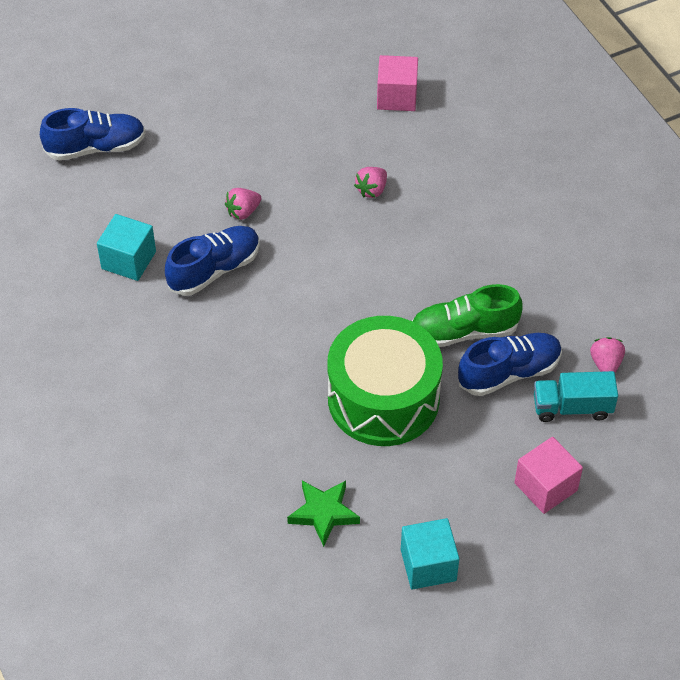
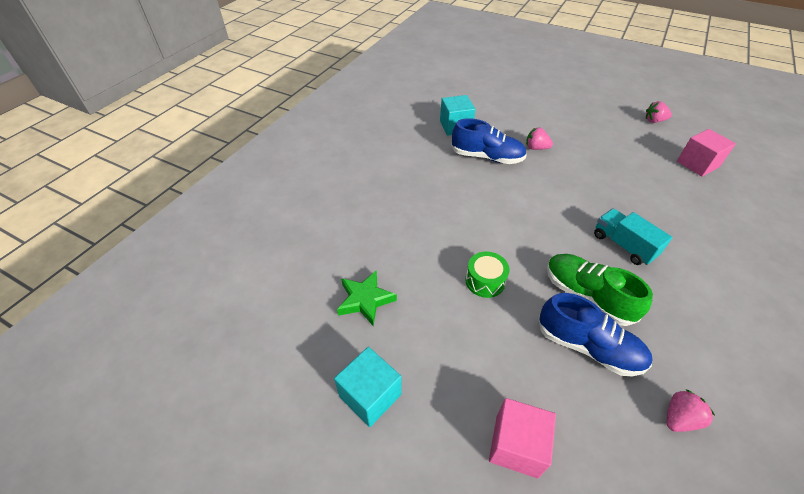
camera: 55 degrees right, 5 degrees down
blue shoe [40,108,146,161] -> none
green drum [328,316,443,446] -> green drum [465,252,510,298], size x0.42
pink strawberry [354,167,387,198] -> pink strawberry moved to [646,101,672,123]
turquoise truck [534,371,618,422] -> turquoise truck moved to [594,209,673,265]

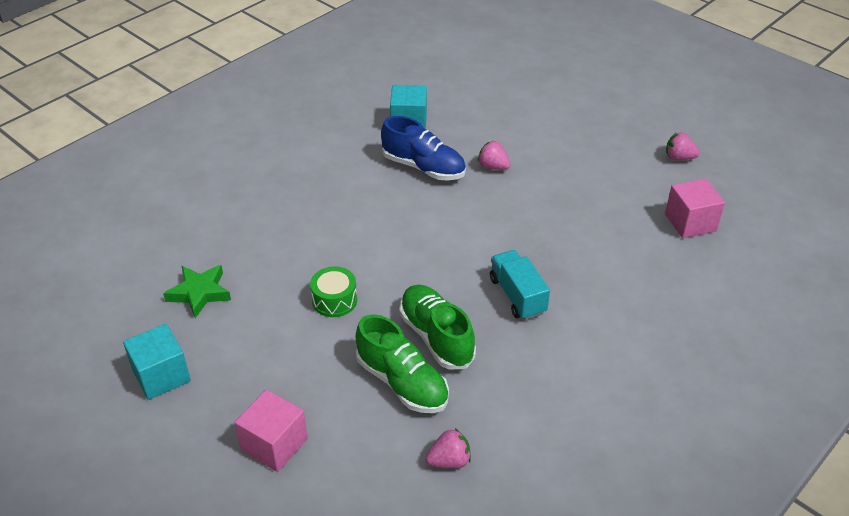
camera: 15 degrees right, 5 degrees down
blue shoe [538,293,652,376] -> green shoe [356,314,449,413]

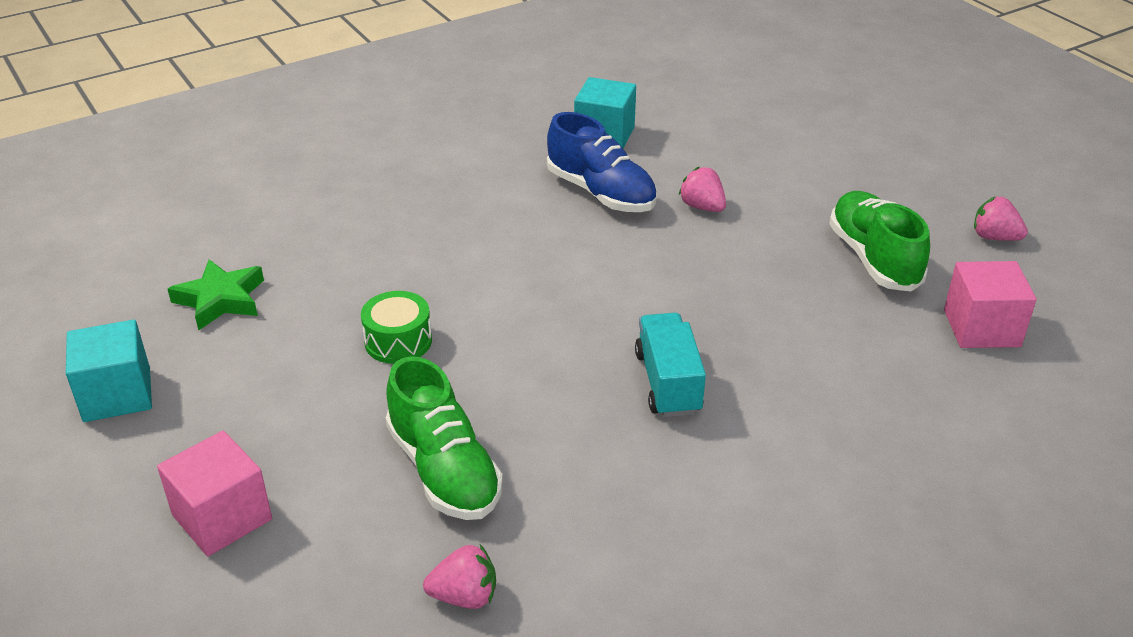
camera: 15 degrees right, 5 degrees down
green shoe [399,285,476,370] -> green shoe moved to [829,191,930,292]

